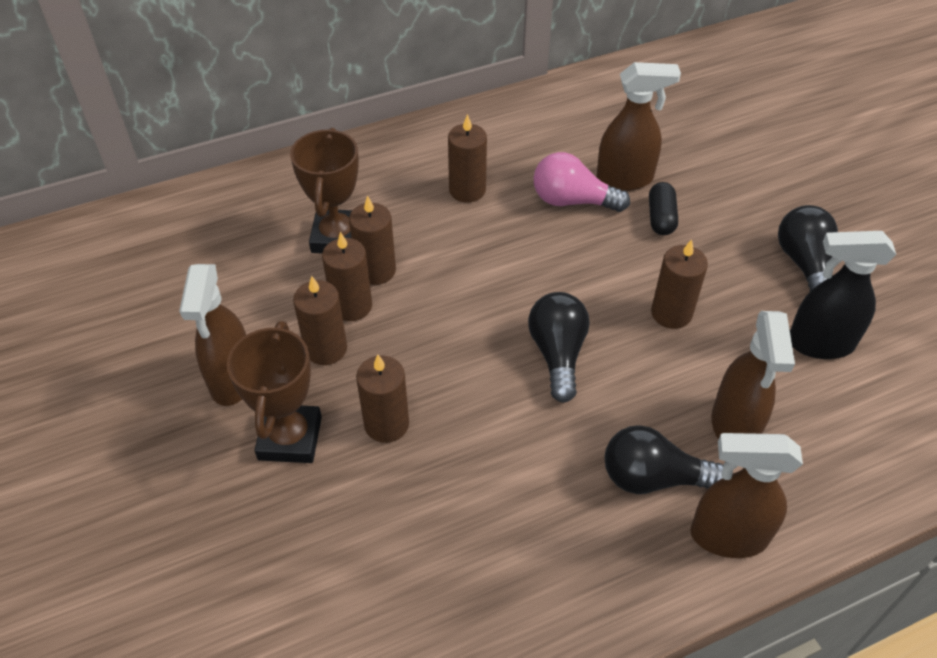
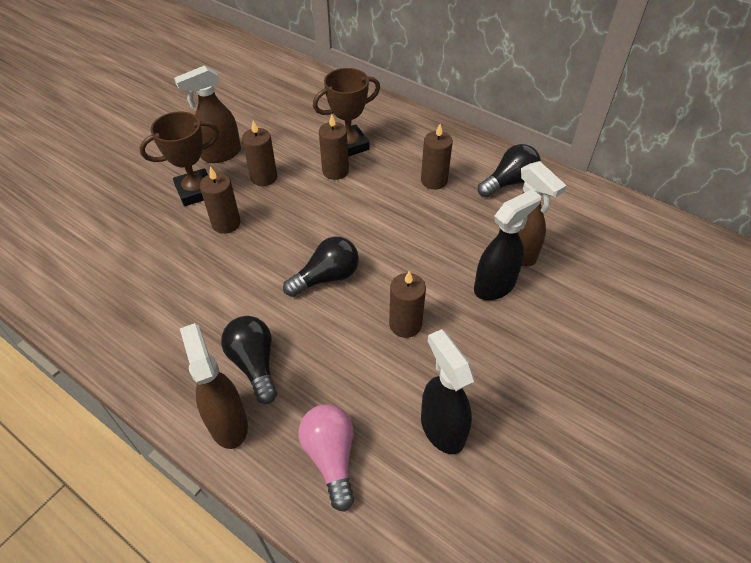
camera: 60 degrees right, 0 degrees up
brown candle [322,232,372,321] -> none
pink light bulb [534,152,630,212] -> pink light bulb moved to [298,404,354,512]
black capsule [649,182,678,235] -> black spray bottle [474,189,541,300]
brown spray bottle [712,311,795,440] -> none
black light bulb [778,205,838,292] -> black light bulb moved to [478,144,541,197]

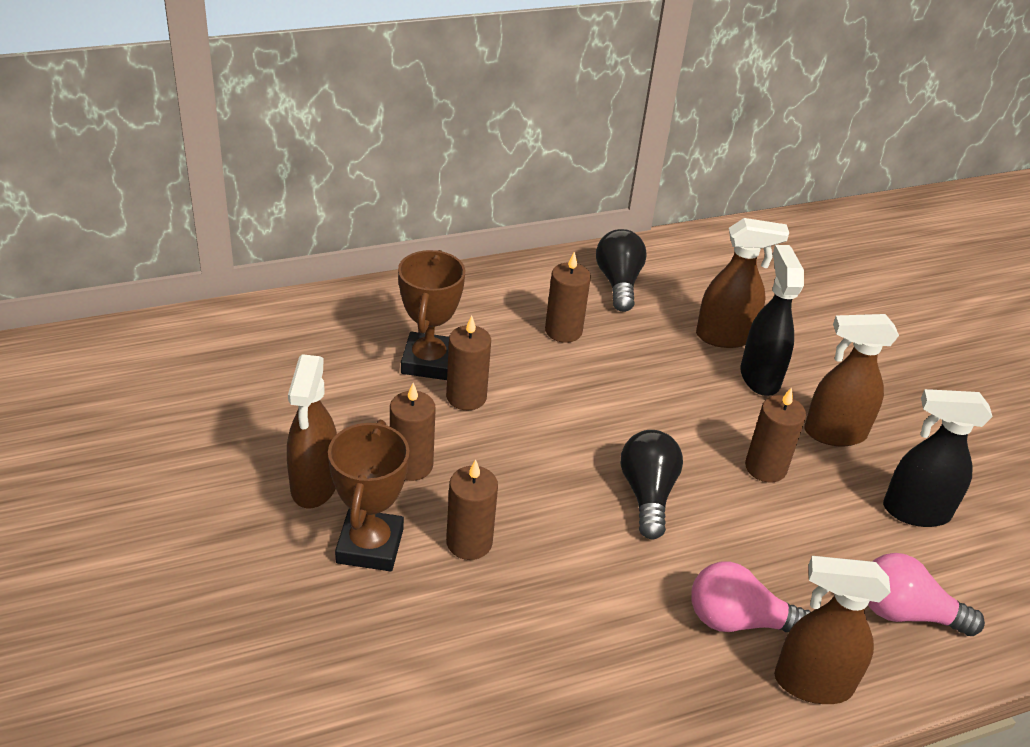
camera: 60 degrees left, 10 degrees down
black light bulb [221,316,277,404] -> pink light bulb [691,562,811,632]
none -> brown spray bottle [804,314,899,446]

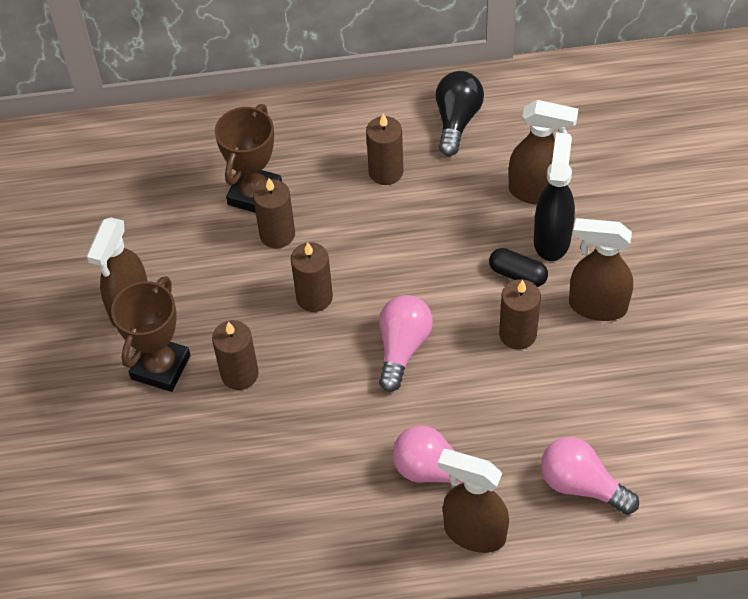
camera: 20 degrees right, 15 degrees up
brown candle [390,383,436,481] -> brown candle moved to [291,242,333,312]
black light bulb [621,430,683,539] -> pink light bulb [379,295,433,392]
black spray bottle [883,389,992,527] -> none
none -> black capsule [489,248,548,287]

